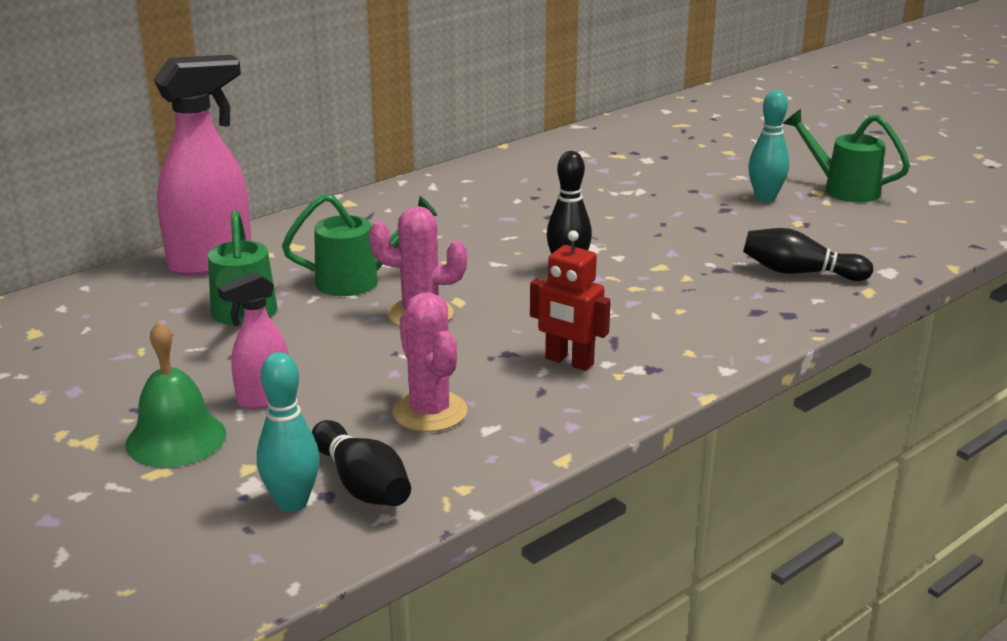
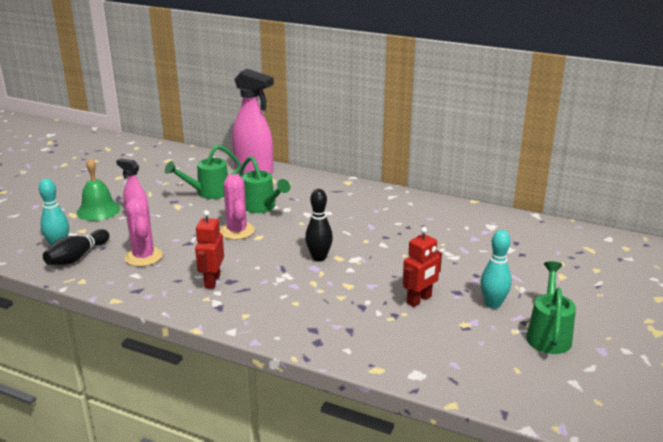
camera: 65 degrees right, 0 degrees up
pink cactus [392,292,467,432] -> pink cactus turned 60 degrees counterclockwise [125,197,163,267]
black bowling pin [743,228,873,281] -> none
none -> red robot [403,227,442,307]

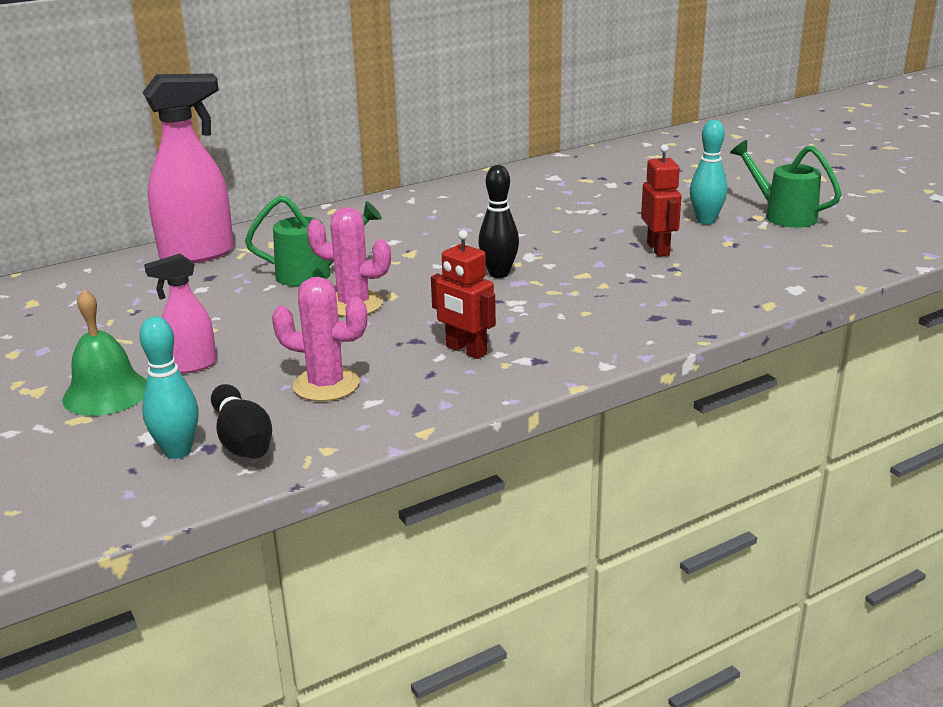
camera: 55 degrees left, 0 degrees up
green watering can [165,145,241,199] -> none

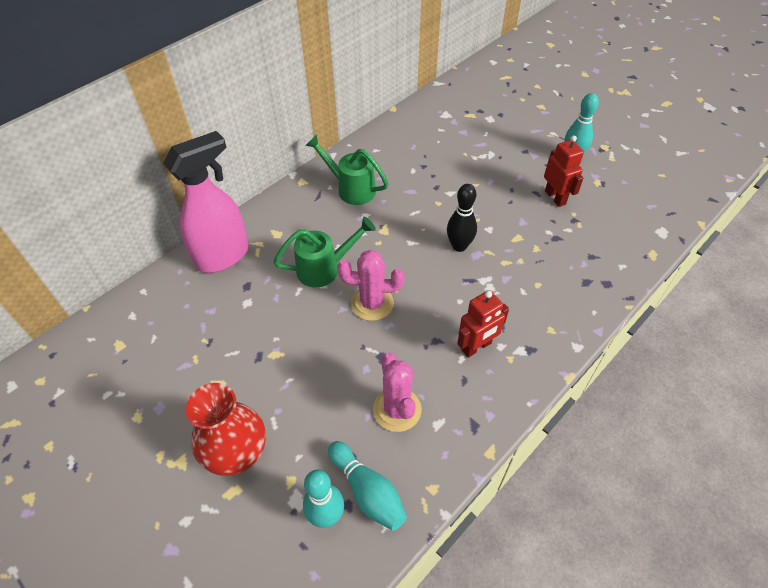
camera: 15 degrees left, 25 degrees up
green bell [62,289,147,416] -> red vase [186,383,266,476]
pink spray bottle [144,254,217,374] -> none
black bowling pin [211,384,272,459] -> turquoise bowling pin [328,441,407,531]
pink cactus [272,277,367,401] -> pink cactus turned 75 degrees clockwise [373,352,422,432]
red robot [431,230,496,359] -> red robot turned 60 degrees counterclockwise [457,290,509,358]
green watering can [730,140,842,228] -> green watering can moved to [305,135,389,205]

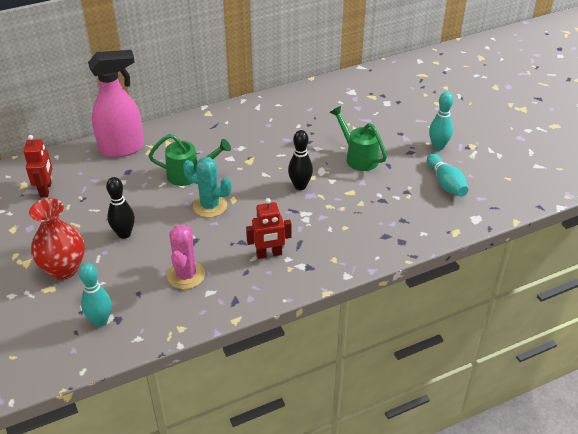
camera: 20 degrees right, 10 degrees down
green watering can [305,135,389,205] -> green watering can moved to [329,106,387,171]
turquoise bowling pin [328,441,407,531] -> turquoise bowling pin moved to [427,153,468,197]
pink cactus [337,250,405,321] -> turquoise cactus [183,157,232,217]
red robot [544,136,584,207] -> red robot moved to [23,135,53,197]
none -> black bowling pin [106,177,135,239]

